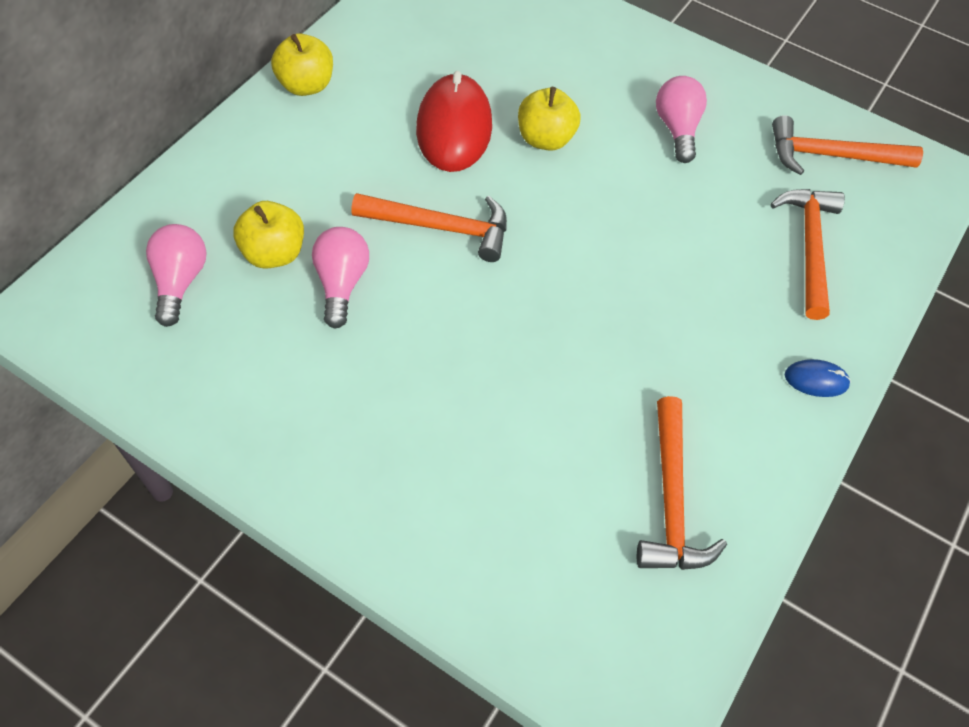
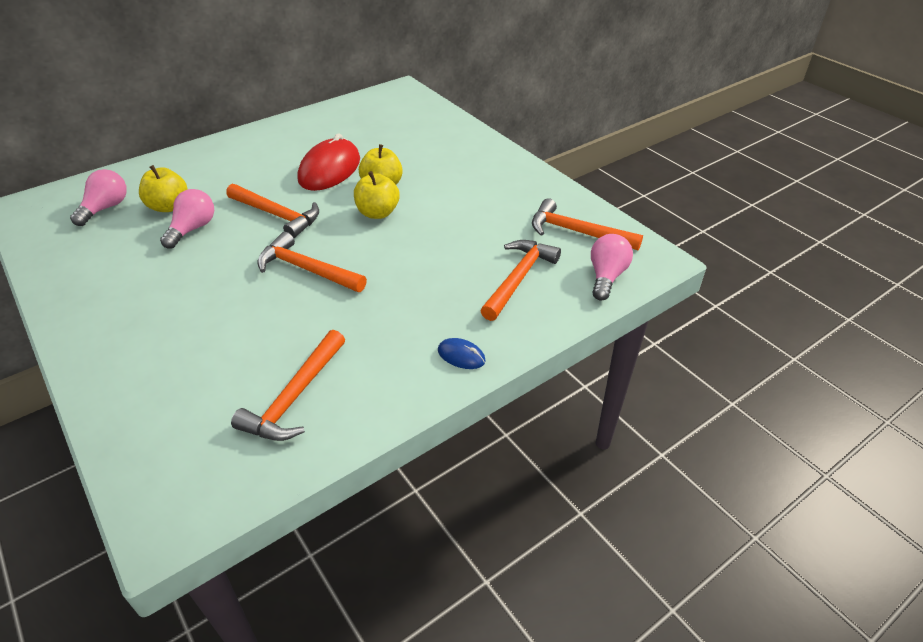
camera: 25 degrees right, 15 degrees down
yellow apple [271,33,333,96] -> yellow apple moved to [354,171,399,219]
pink light bulb [656,76,707,163] -> pink light bulb moved to [591,234,633,301]
none -> orange hammer [257,232,367,292]

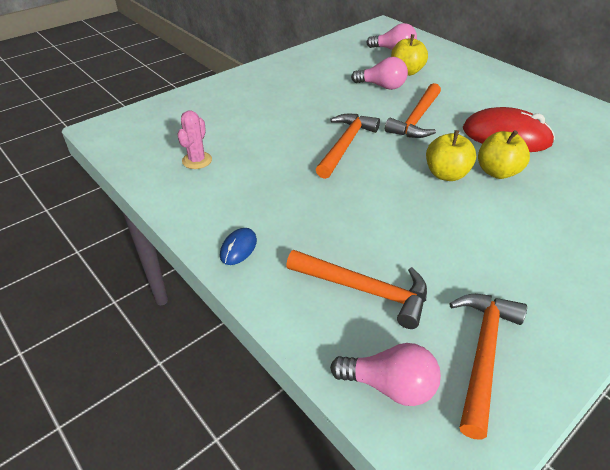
camera: 85 degrees right, 0 degrees up
orange hammer [231,330,345,441] -> pink cactus [177,110,212,169]

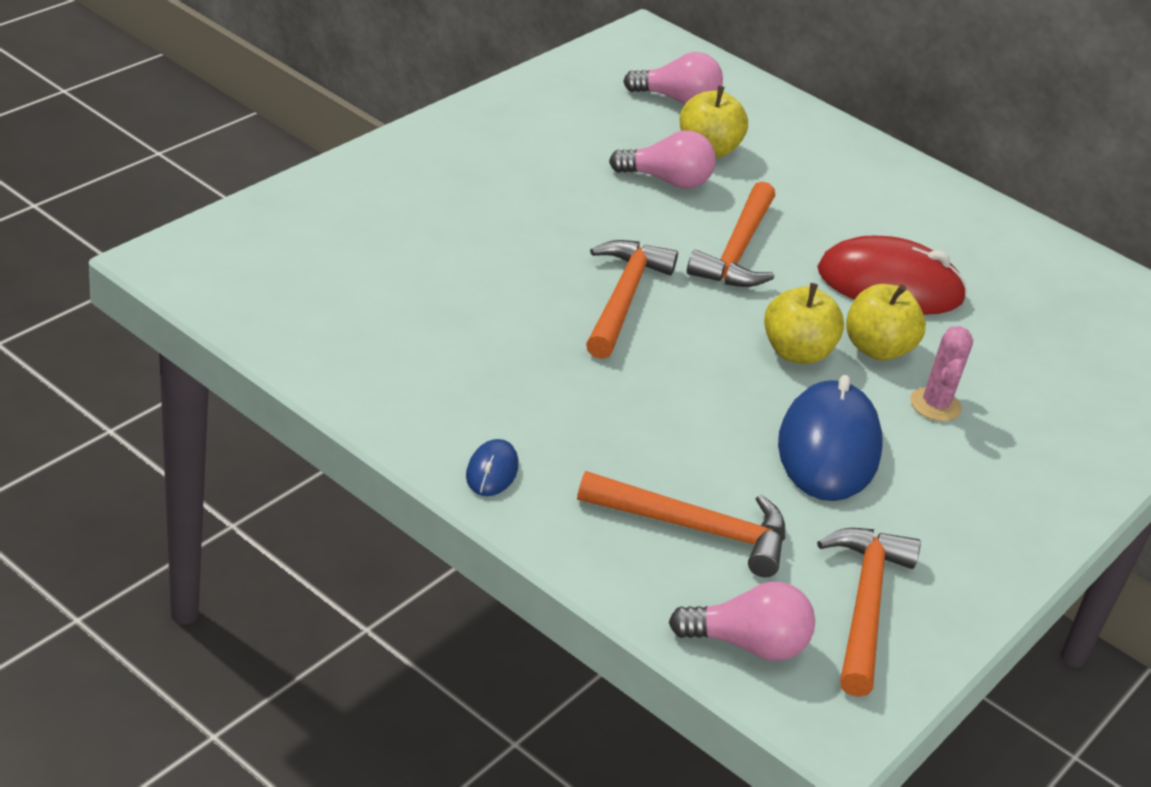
camera: 15 degrees left, 5 degrees down
pink cactus [177,110,212,169] -> pink cactus moved to [910,326,973,421]
none -> blue mouse [778,375,882,501]

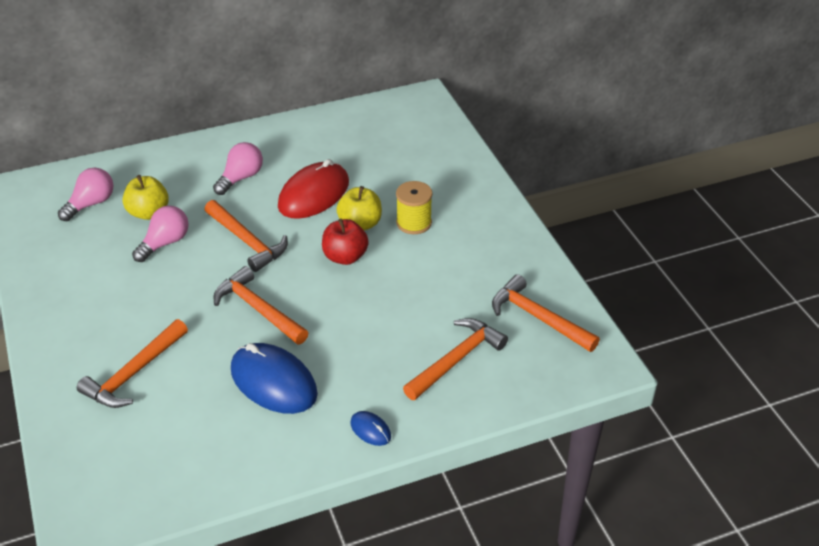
camera: 55 degrees left, 5 degrees up
pink light bulb [669,582,815,661] -> pink light bulb moved to [213,142,263,195]
yellow apple [764,283,844,364] -> red apple [322,219,369,265]
blue mouse [778,375,882,501] -> blue mouse moved to [231,343,318,414]
pink cactus [910,326,973,421] -> yellow spool [396,181,432,234]
none -> orange hammer [77,319,188,408]

